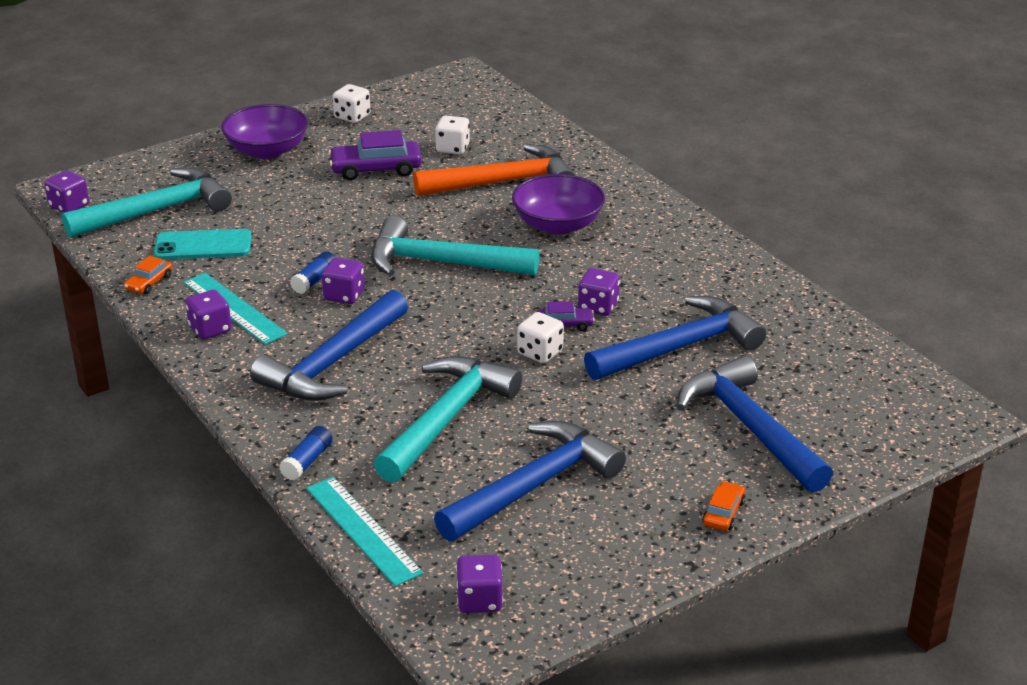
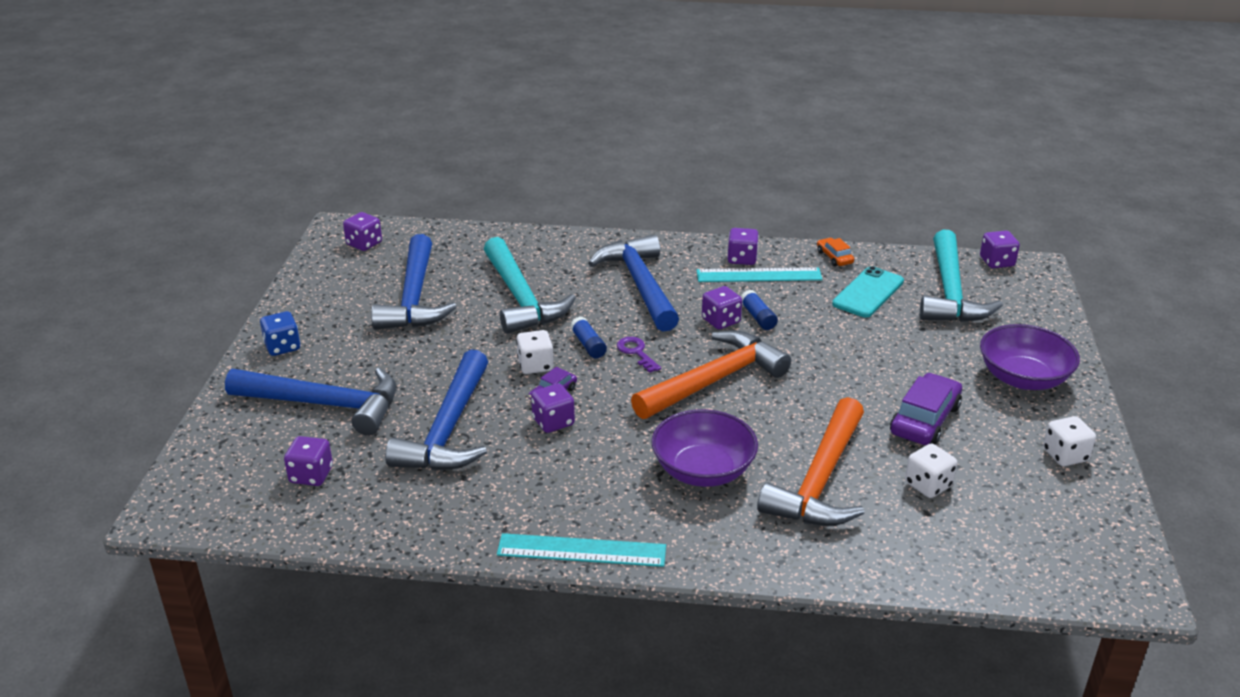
camera: 130 degrees right, 0 degrees up
blue glue stick [279,426,333,480] -> blue glue stick moved to [570,316,607,358]
turquoise ruler [306,477,423,587] -> turquoise ruler moved to [497,533,666,567]
turquoise hammer [371,216,540,276] -> orange hammer [631,330,791,419]
orange car [702,481,745,531] -> blue dice [260,311,300,356]
none -> purple dice [284,436,333,486]
none -> purple key [617,337,661,373]

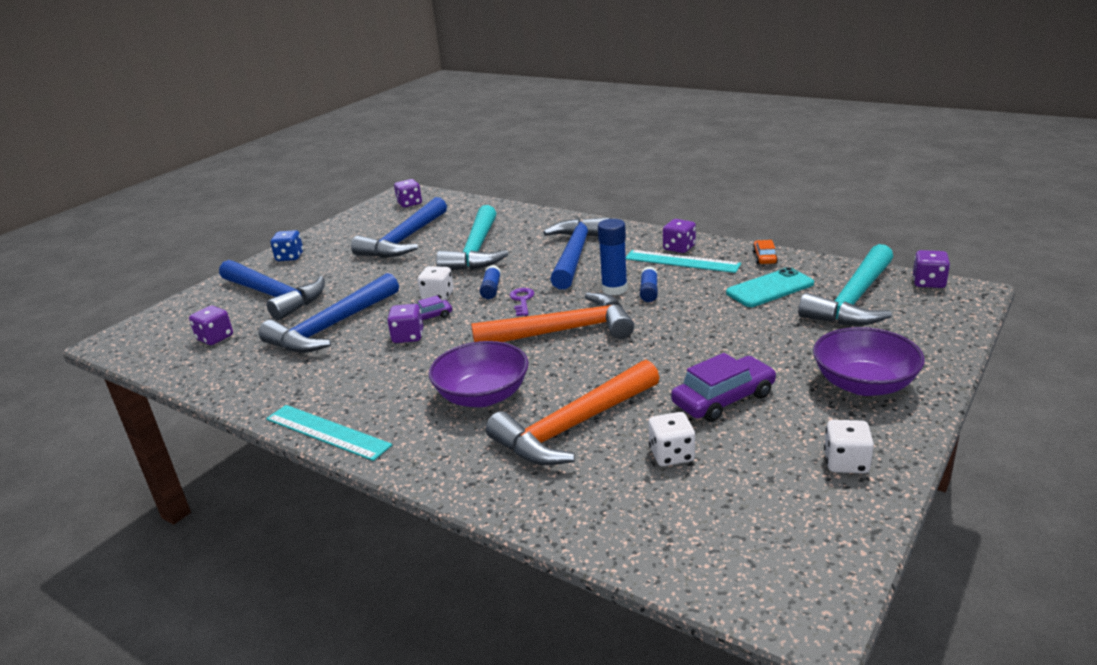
camera: 30 degrees right, 5 degrees down
purple dice [702,286,742,329] -> blue glue stick [598,219,628,295]

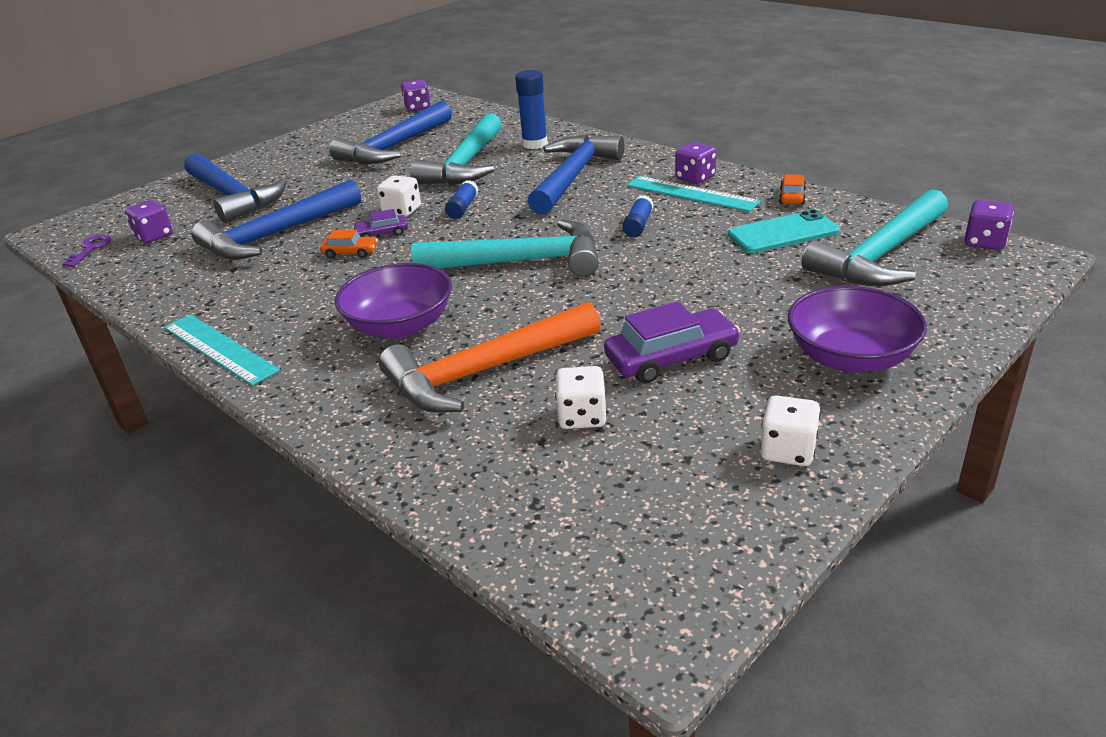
camera: 10 degrees right, 5 degrees up
blue dice [270,230,303,261] -> none
purple dice [387,304,423,343] -> orange car [320,229,378,258]
orange hammer [471,292,634,342] -> turquoise hammer [412,219,599,276]
purple key [510,288,534,316] -> purple key moved to [62,234,111,267]
blue glue stick [598,219,628,295] -> blue glue stick moved to [515,70,548,149]

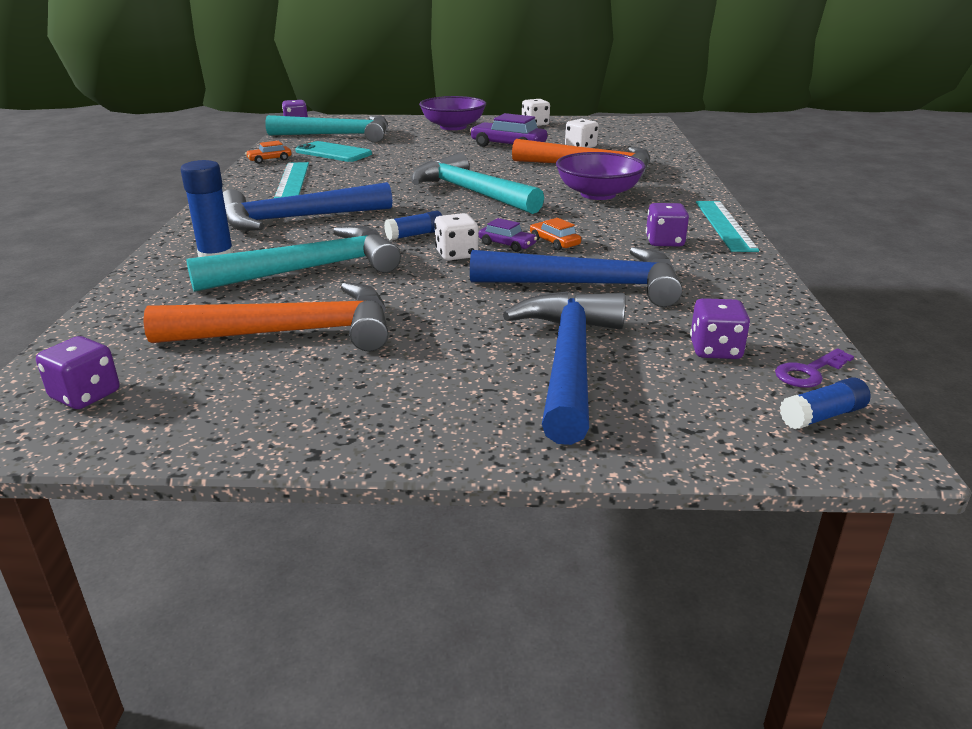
camera: 135 degrees left, 5 degrees down
blue hammer [329,101,452,165] -> orange hammer [143,282,389,351]
blue glue stick [623,195,654,237] -> blue glue stick moved to [780,377,871,430]
purple dice [675,142,716,184] -> purple dice moved to [646,203,689,246]

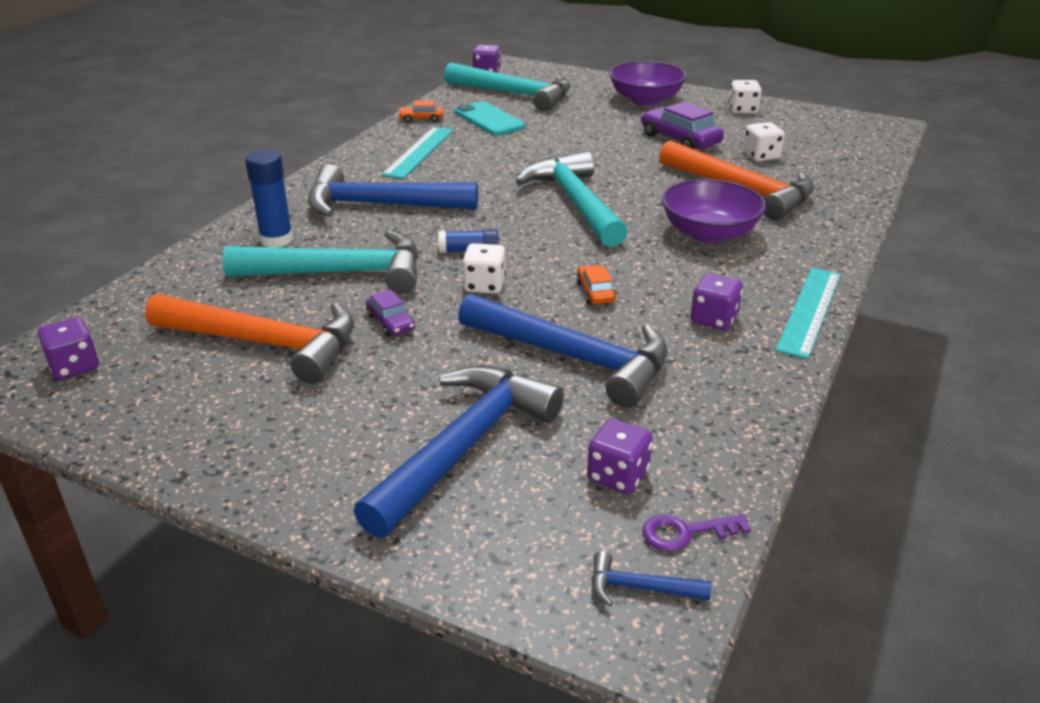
camera: 25 degrees right, 5 degrees up
purple car [479,218,537,252] -> purple car moved to [366,290,415,337]
blue glue stick [780,377,871,430] -> blue hammer [592,551,711,606]

